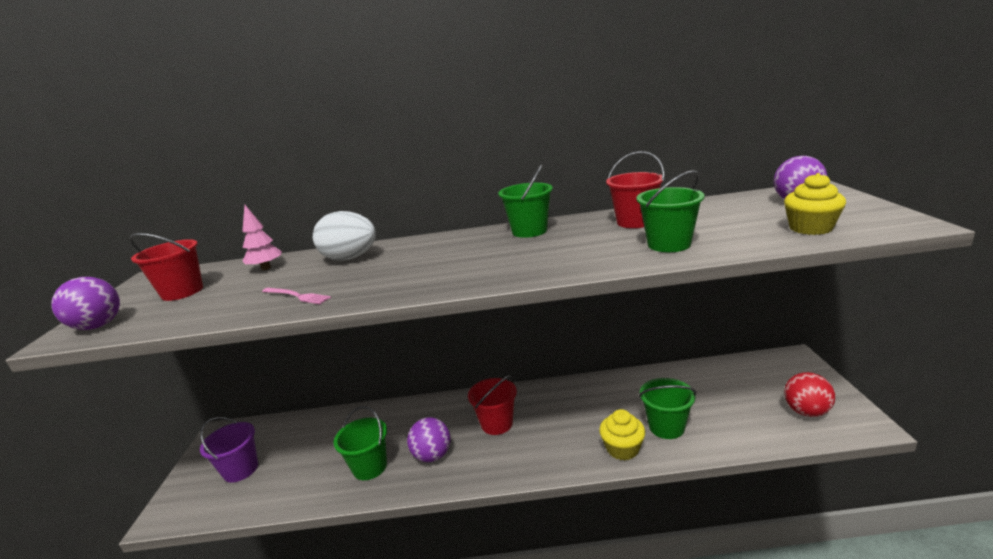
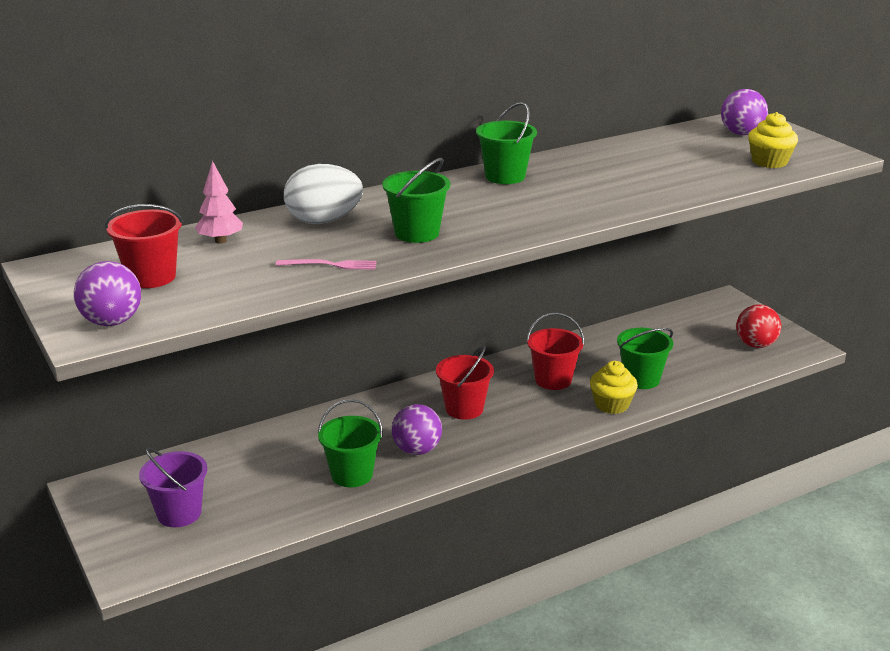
camera: 30 degrees left, 5 degrees up
red bucket [606,151,665,228] -> red bucket moved to [526,313,584,390]
green bucket [636,170,704,252] -> green bucket moved to [382,158,451,243]

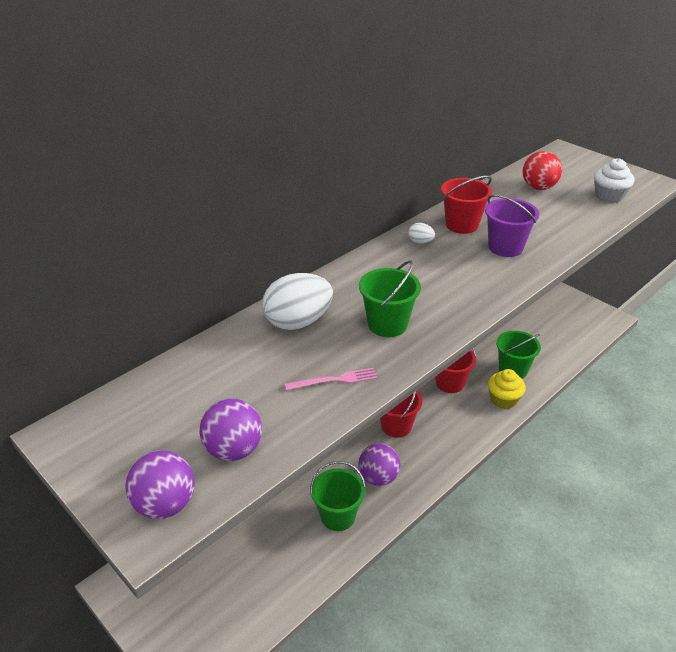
camera: 15 degrees left, 10 degrees up
red bucket [105,204,183,288] -> red bucket moved to [441,176,492,234]
purple bucket [139,447,208,527] -> purple bucket moved to [485,194,539,257]
pink tree [195,161,243,244] -> none
green bucket [476,102,537,184] -> white egg [408,223,435,244]
purple ball [721,89,768,135] -> purple ball moved to [200,398,262,461]
red ball [736,304,781,348] -> red ball moved to [523,151,562,190]
yellow cupcake [748,112,798,168] -> white cupcake [594,158,634,203]

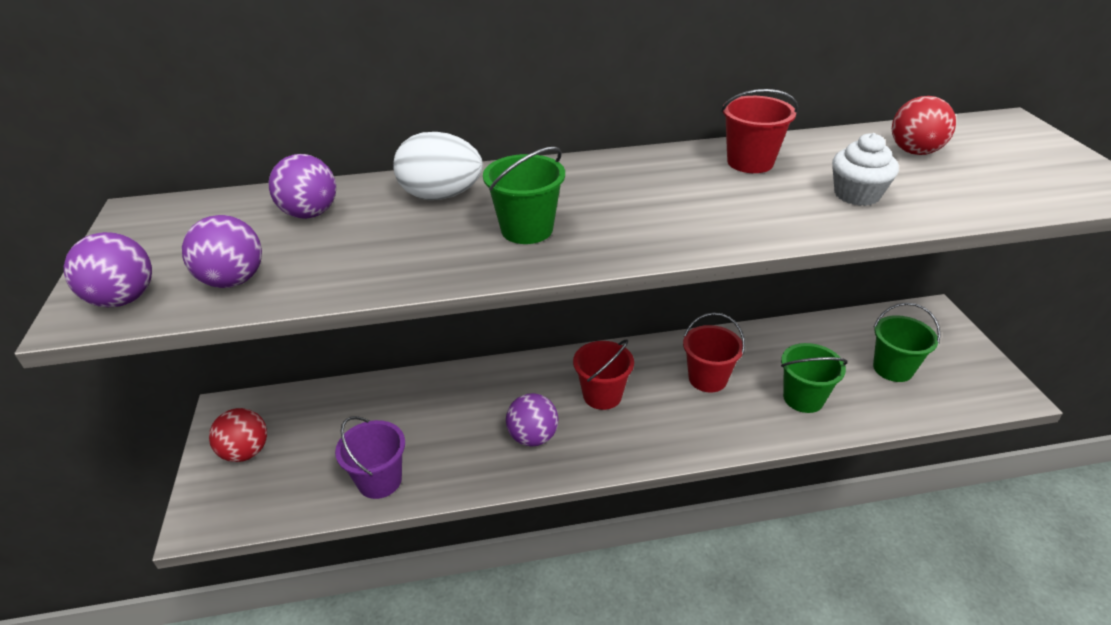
camera: 35 degrees right, 0 degrees up
pink fork [285,368,378,390] -> none
green bucket [310,461,366,531] -> green bucket moved to [873,303,941,382]
white egg [408,223,435,244] -> none
purple bucket [485,194,539,257] -> purple bucket moved to [335,416,405,499]
yellow cupcake [488,369,526,409] -> none
white cupcake [594,158,634,203] -> white cupcake moved to [832,133,899,206]
none -> red ball [209,408,267,462]
none -> purple ball [269,154,336,219]

